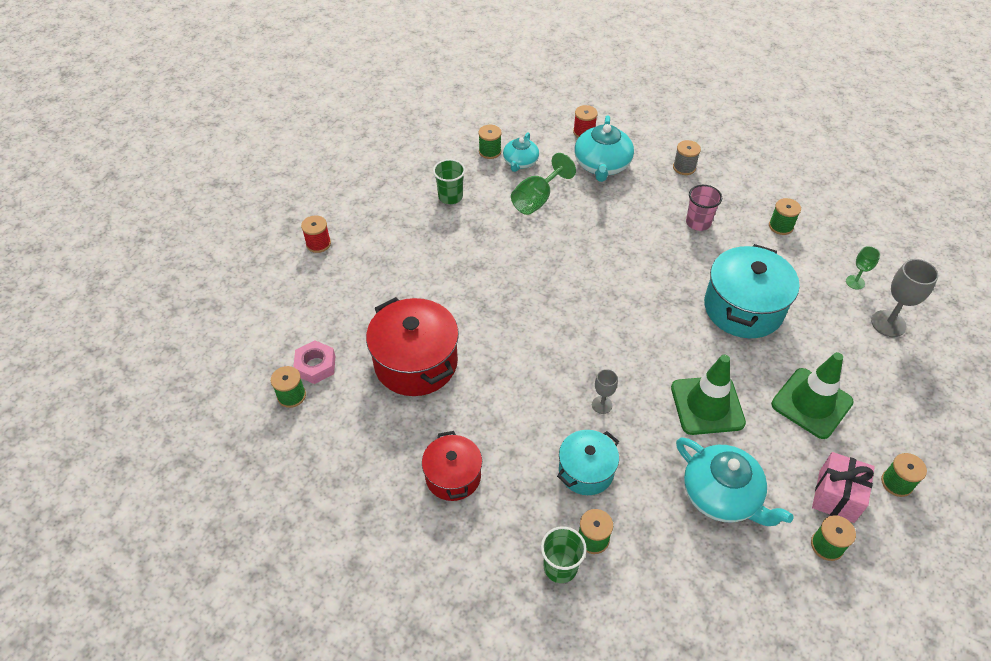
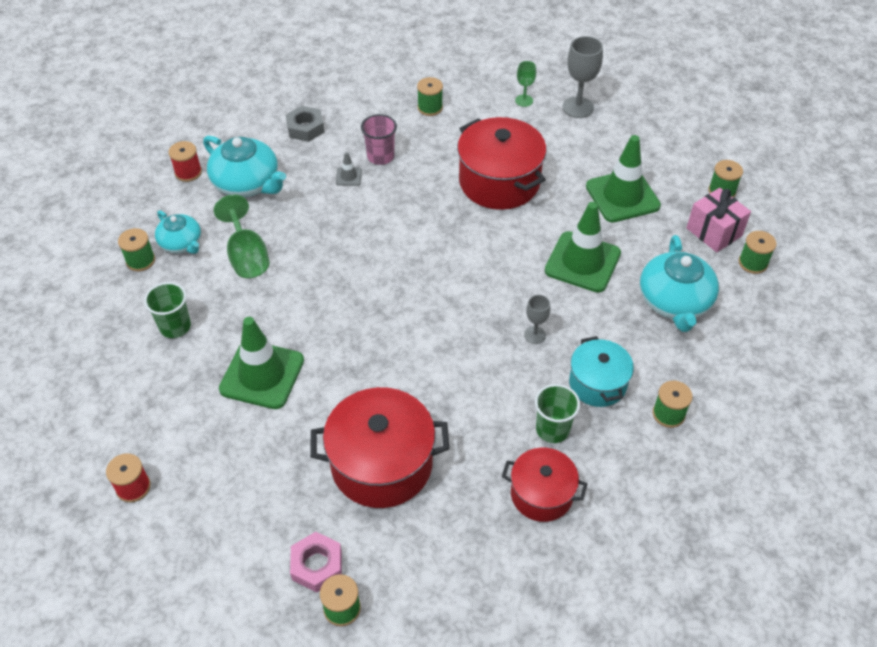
camera: 60 degrees left, 0 degrees up
green cup [541,526,587,583] -> green cup moved to [535,384,580,443]
grey spool [673,140,701,175] -> grey nut [286,106,325,142]
turquoise teapot [676,437,793,526] -> turquoise teapot turned 105 degrees clockwise [640,235,719,332]
turquoise pot [704,244,800,338] -> red pot [457,117,546,210]
none -> green traffic cone [219,317,304,409]
none -> grey traffic cone [336,152,362,186]

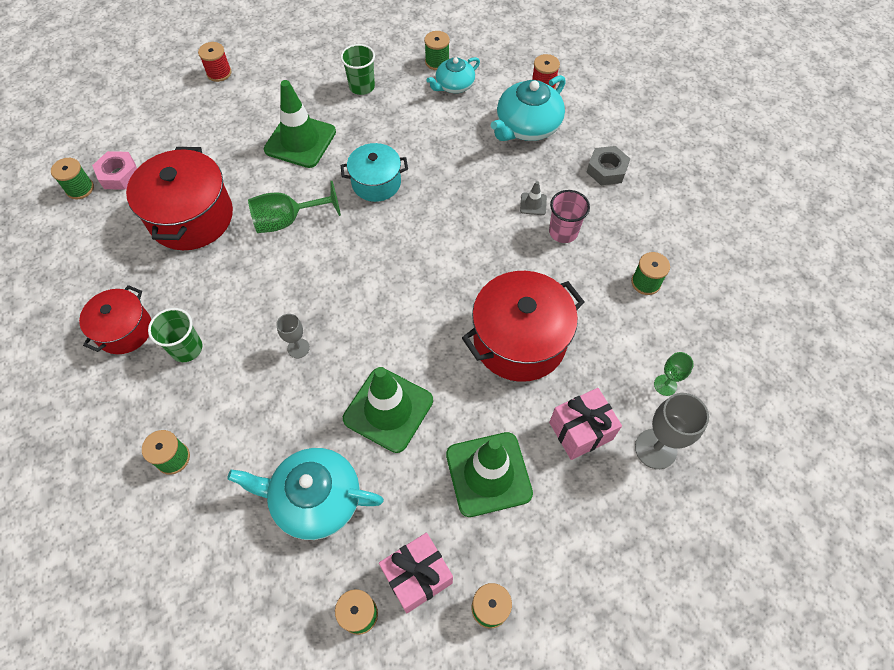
camera: 95 degrees right, 10 degrees up
green goblet [214,195,269,278] -> green goblet moved to [248,181,341,233]
turquoise pot [569,336,634,407] -> turquoise pot moved to [340,143,408,202]
none -> pink gift [549,388,622,460]

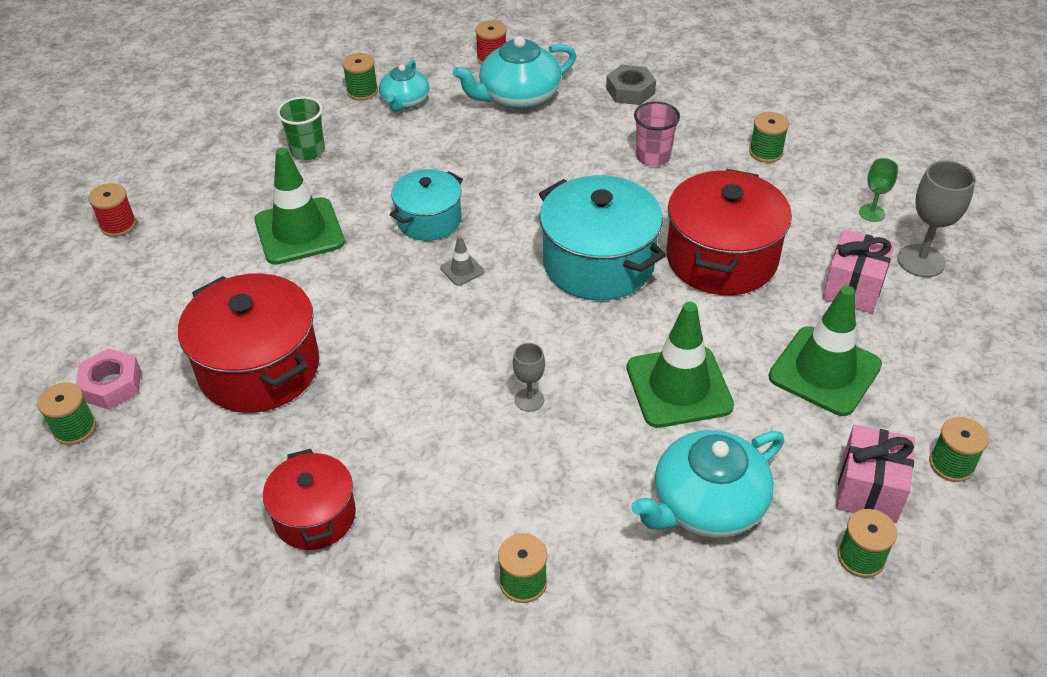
camera: 40 degrees left, 15 degrees down
green cup [148,308,202,362] -> none
green goblet [248,181,341,233] -> none
turquoise teapot [491,75,566,141] -> turquoise teapot turned 60 degrees clockwise [453,36,576,109]
grey traffic cone [520,181,547,215] -> grey traffic cone moved to [440,236,484,286]
none -> turquoise pot [539,175,666,301]

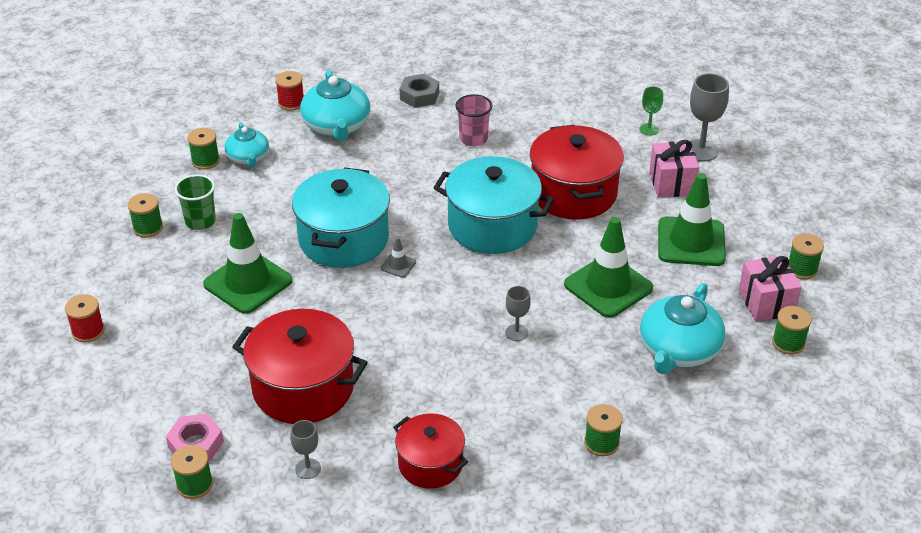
camera: 30 degrees left, 5 degrees down
turquoise pot [390,169,463,241] -> turquoise pot [292,167,390,268], size x1.65
turquoise teapot [453,36,576,109] -> turquoise teapot turned 45 degrees counterclockwise [300,70,370,141]
green spool [749,112,789,163] -> green spool moved to [128,193,163,237]
none -> grey goblet [290,420,321,479]

